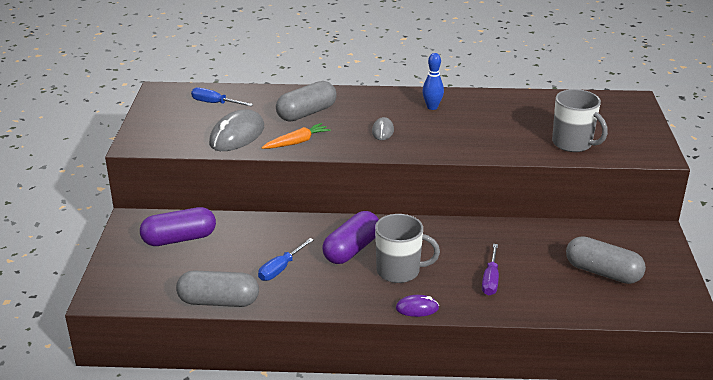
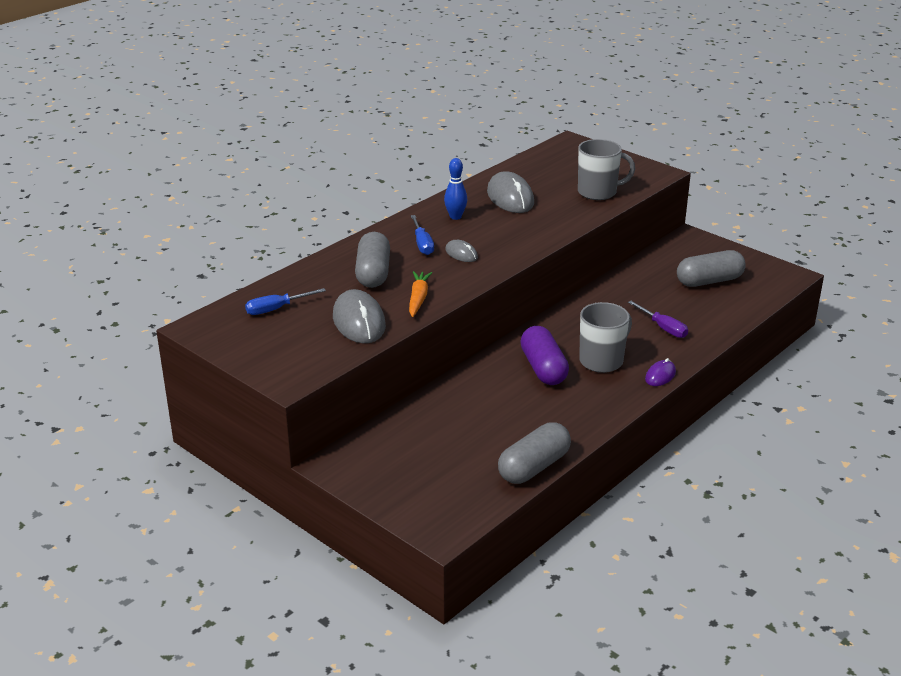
camera: 50 degrees left, 0 degrees up
purple capsule [140,207,216,246] -> none
blue screwdriver [258,238,314,281] -> blue screwdriver moved to [411,215,434,255]
none -> grey mouse [487,171,534,213]

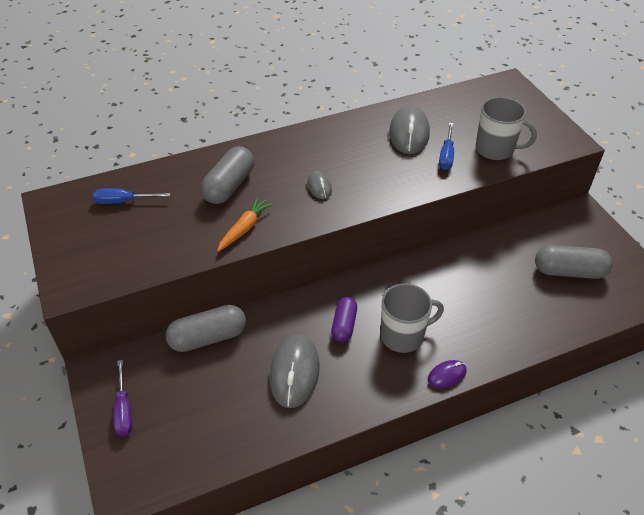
camera: 25 degrees right, 15 degrees up
grey mouse [333,289,386,343] -> grey mouse moved to [270,335,320,408]
blue screwdriver [411,215,434,255] -> blue screwdriver moved to [439,123,454,170]
blue bowling pin [444,158,467,220] -> none
grey capsule [498,422,571,484] -> grey capsule moved to [166,305,246,352]
purple capsule [520,326,569,385] -> purple capsule [331,297,357,342], size x0.65
purple screwdriver [628,301,688,338] -> purple screwdriver moved to [113,360,132,437]

